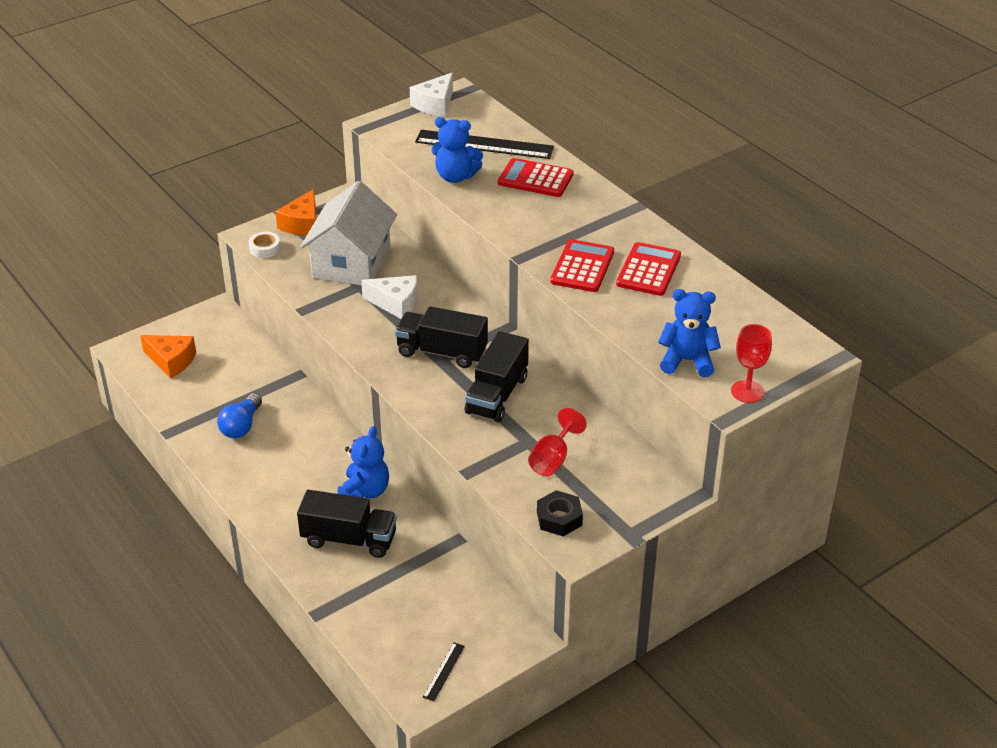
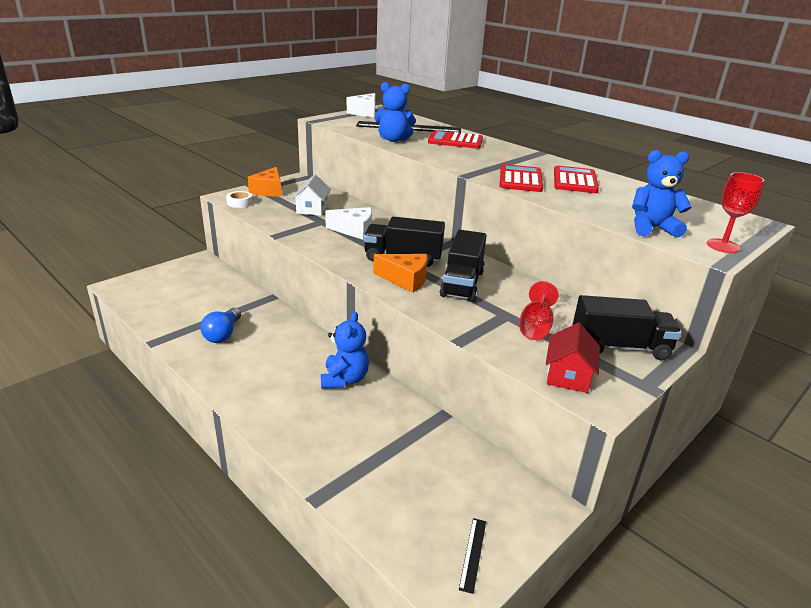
camera: 10 degrees left, 10 degrees down
orange cheese [140,335,196,379] -> orange cheese moved to [373,254,427,293]
black truck [297,490,397,558] -> black truck moved to [573,295,682,360]
white house [300,181,397,286] -> white house [292,174,331,216], size x0.52
black nut [537,490,583,536] -> red house [546,323,600,393]

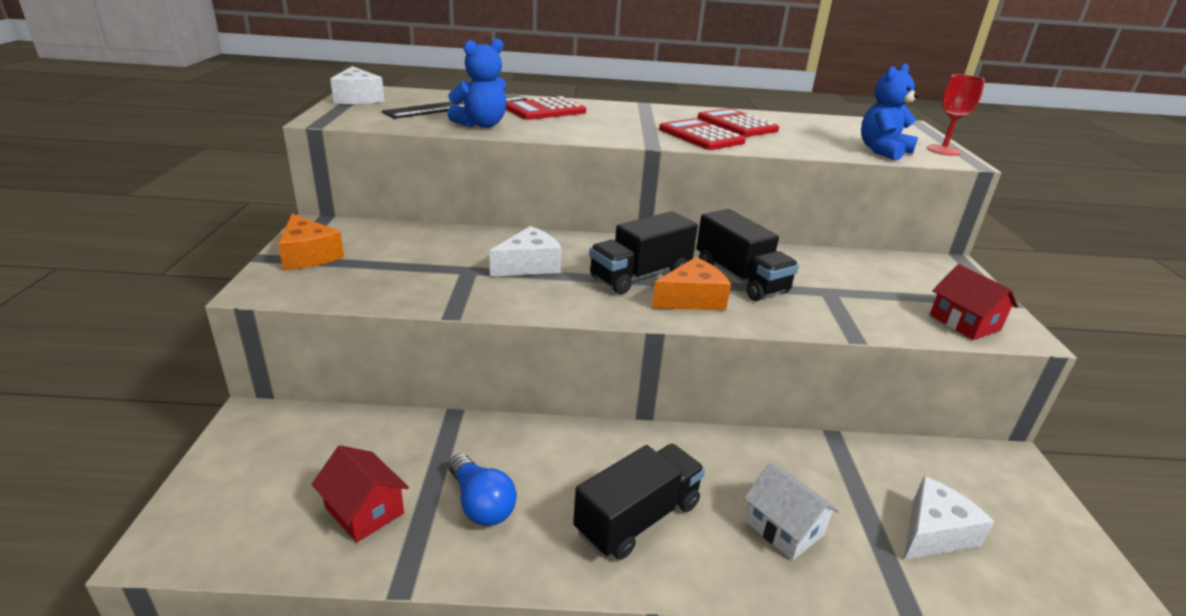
camera: 45 degrees left, 0 degrees up
white tape [226,191,253,208] -> none
white house [292,174,331,216] -> white house moved to [744,462,839,560]
blue teddy bear [321,311,369,389] -> none
black ruler [459,518,486,594] -> none
red goblet [519,281,558,340] -> none
black truck [573,295,682,360] -> black truck moved to [573,444,705,560]
none -> red house [312,445,409,543]
none -> white cheese [904,476,994,560]

